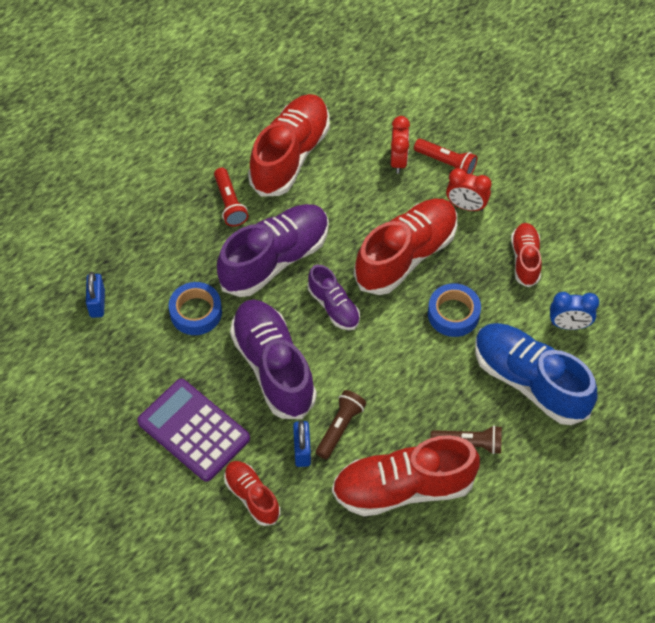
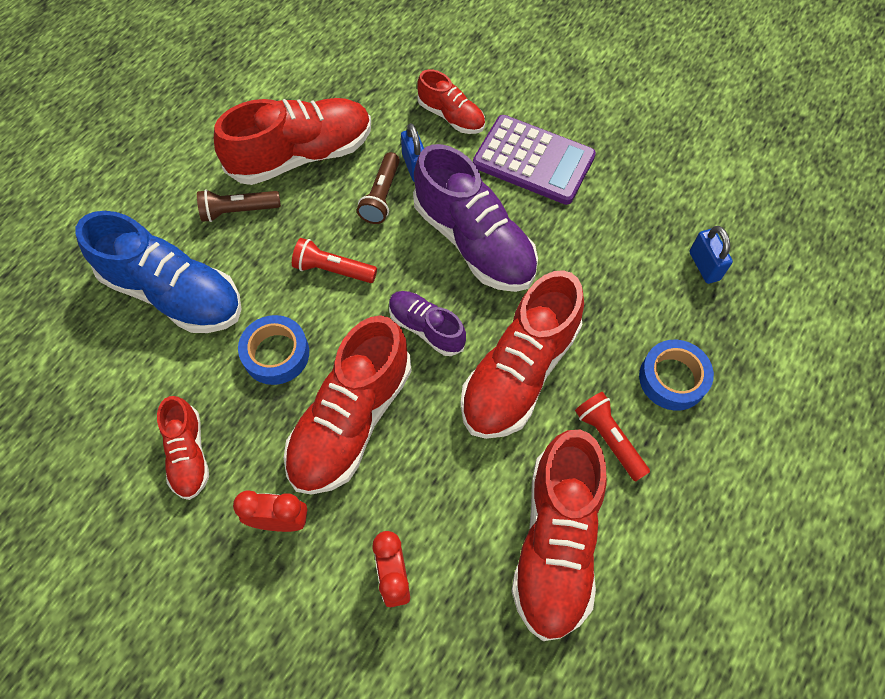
camera: 165 degrees right, 5 degrees up
blue tape [169,282,222,335] -> blue tape moved to [639,340,714,411]
purple shoe [217,204,329,297] -> red shoe [460,270,584,439]
red flashlight [414,139,477,174] -> red flashlight moved to [292,238,377,283]
blue clock [550,292,599,330] -> none

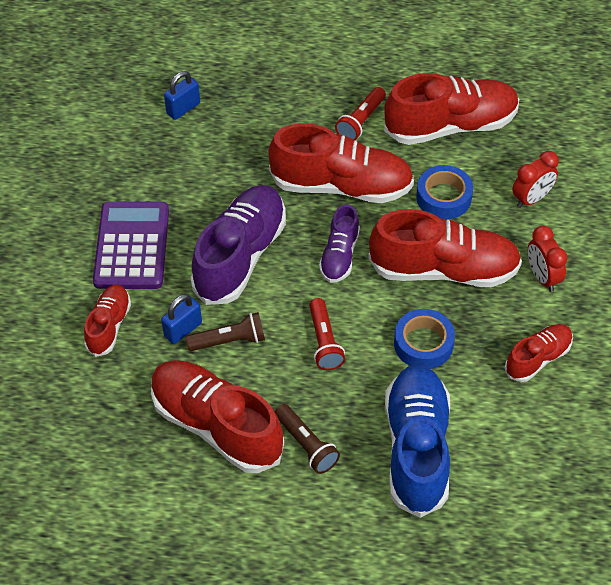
camera: 115 degrees left, 10 degrees down
blue tape [639,340,714,411] -> blue tape moved to [416,165,473,219]

